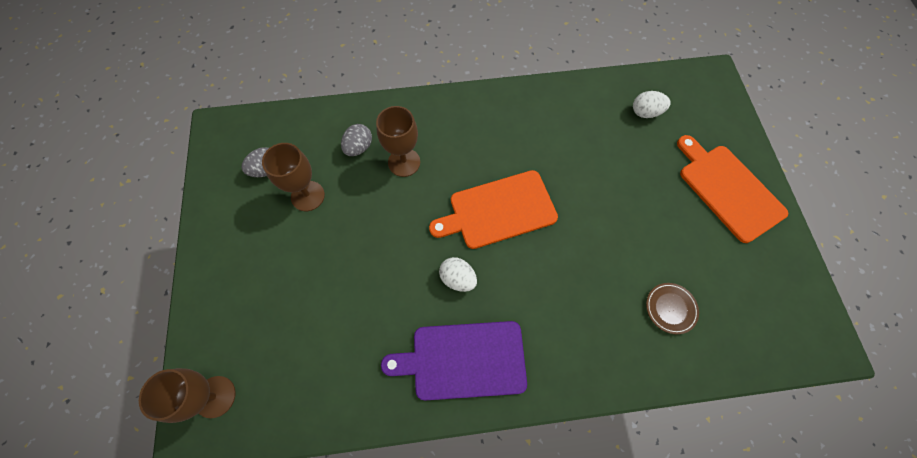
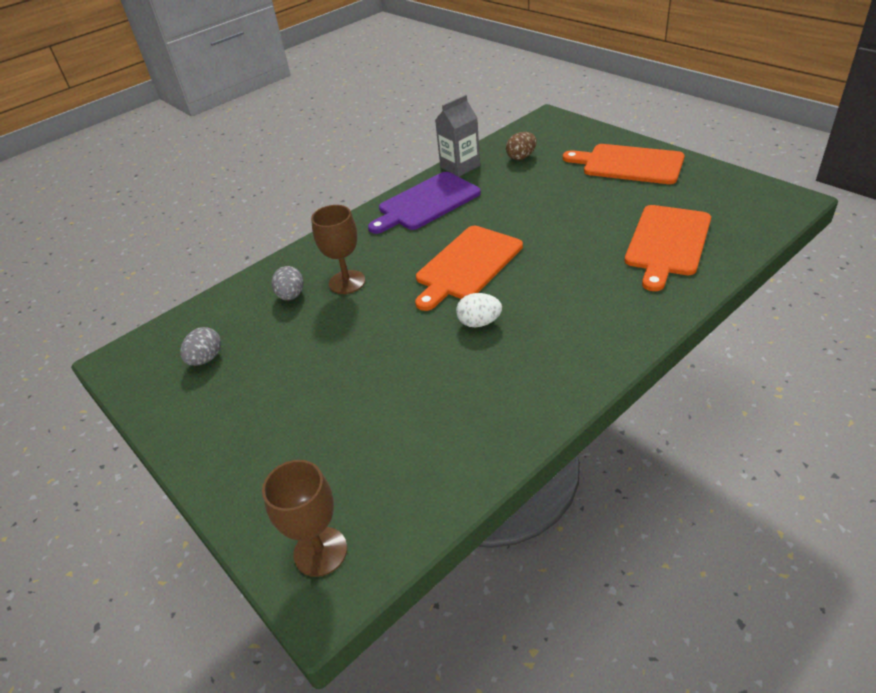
camera: 30 degrees left, 25 degrees down
brown goblet [262,143,325,211] -> none
purple cutting board [381,321,527,401] -> purple cutting board moved to [368,172,481,234]
white egg [633,91,671,118] -> brown egg [506,132,537,160]
brown plate [646,283,699,334] -> orange cutting board [625,205,711,291]
none -> grey carton [435,95,480,177]

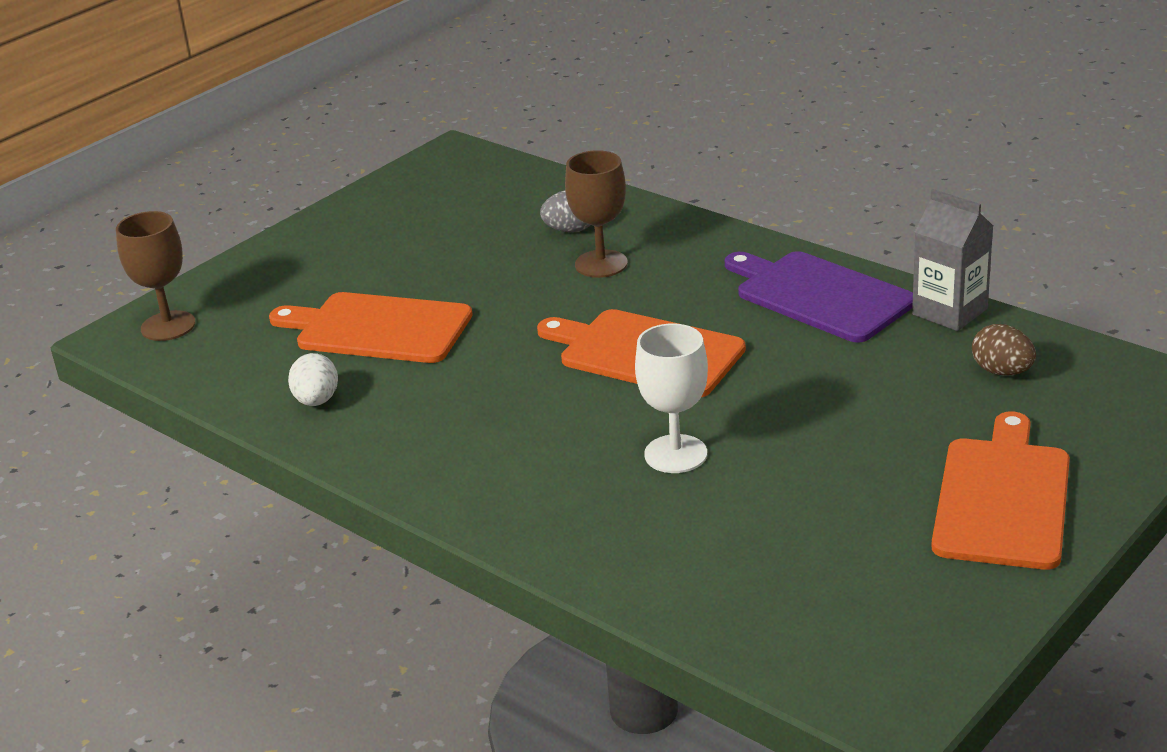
camera: 80 degrees right, 10 degrees down
grey egg [180,327,221,366] -> none
white egg [456,293,502,327] -> white egg moved to [288,353,338,406]
orange cutting board [625,205,711,291] -> orange cutting board moved to [269,292,473,363]
none -> white goblet [635,323,708,473]

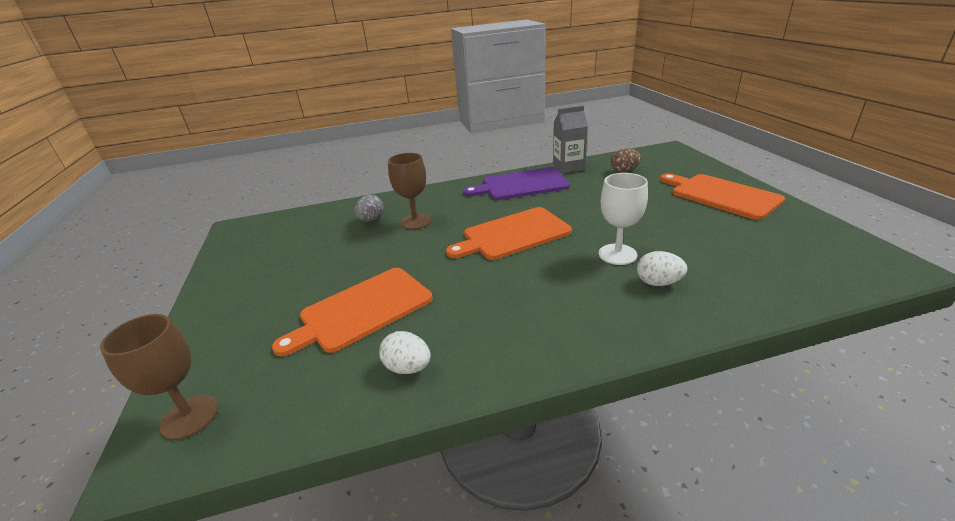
camera: 55 degrees left, 0 degrees up
none -> white egg [637,251,688,286]

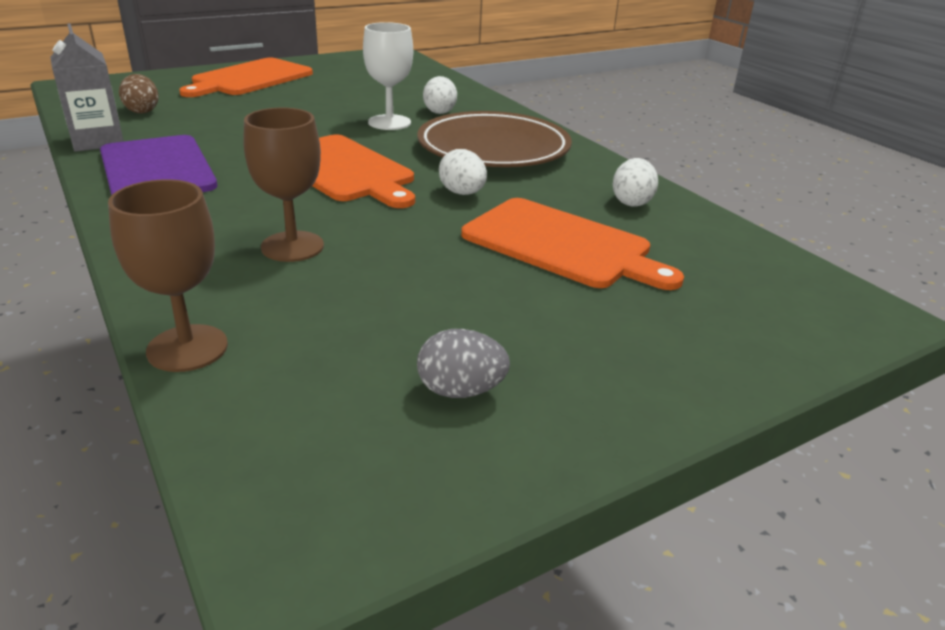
camera: 110 degrees left, 0 degrees up
brown goblet [100,314,218,440] -> brown goblet moved to [108,180,228,372]
grey egg [355,195,384,222] -> grey egg moved to [417,329,510,398]
none -> brown plate [418,111,572,167]
none -> white egg [439,149,487,195]

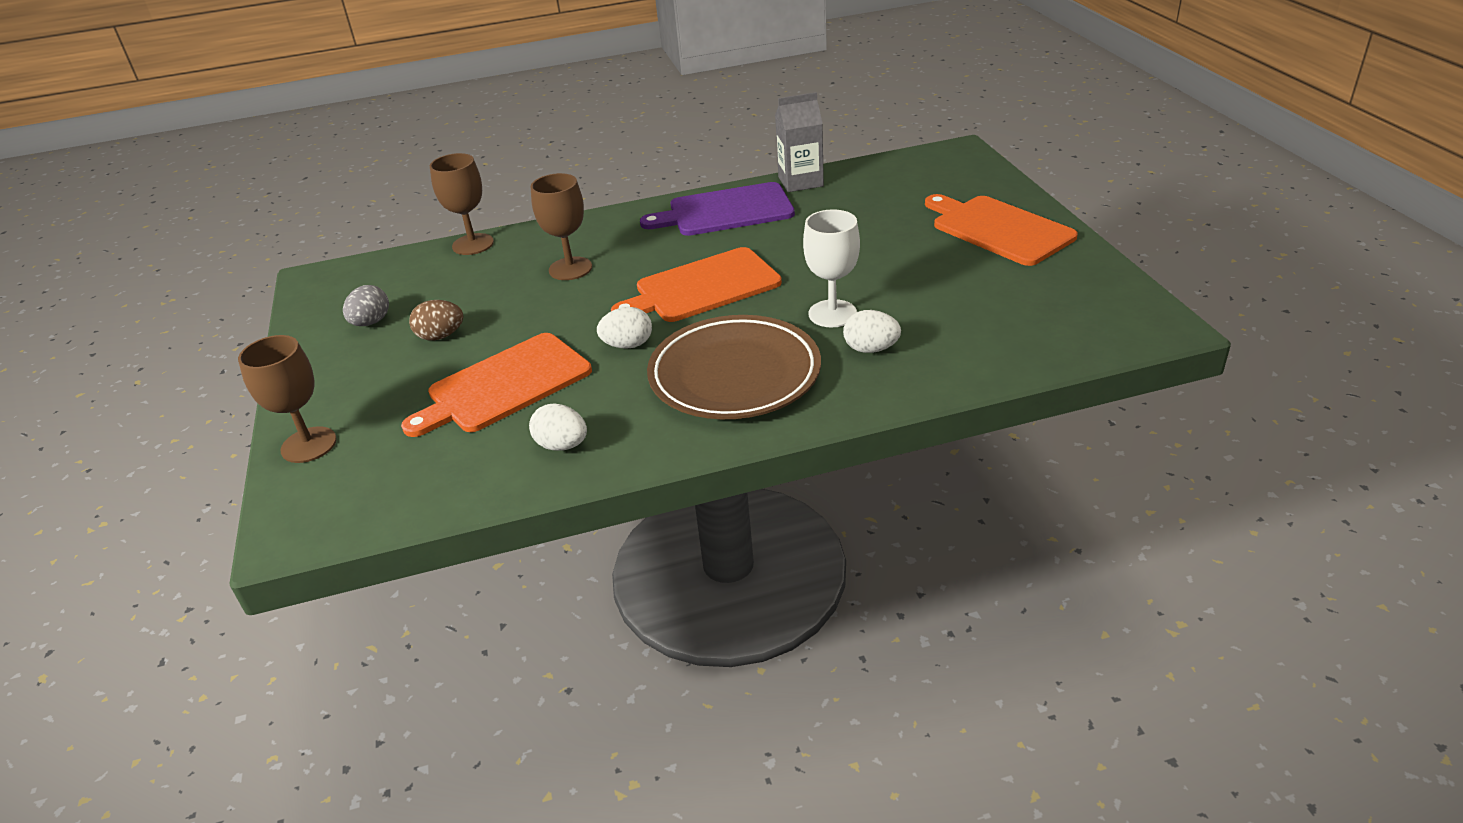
camera: 110 degrees right, 5 degrees up
brown egg [119,74,159,113] -> brown egg moved to [409,300,463,340]
none -> brown goblet [238,335,337,463]

